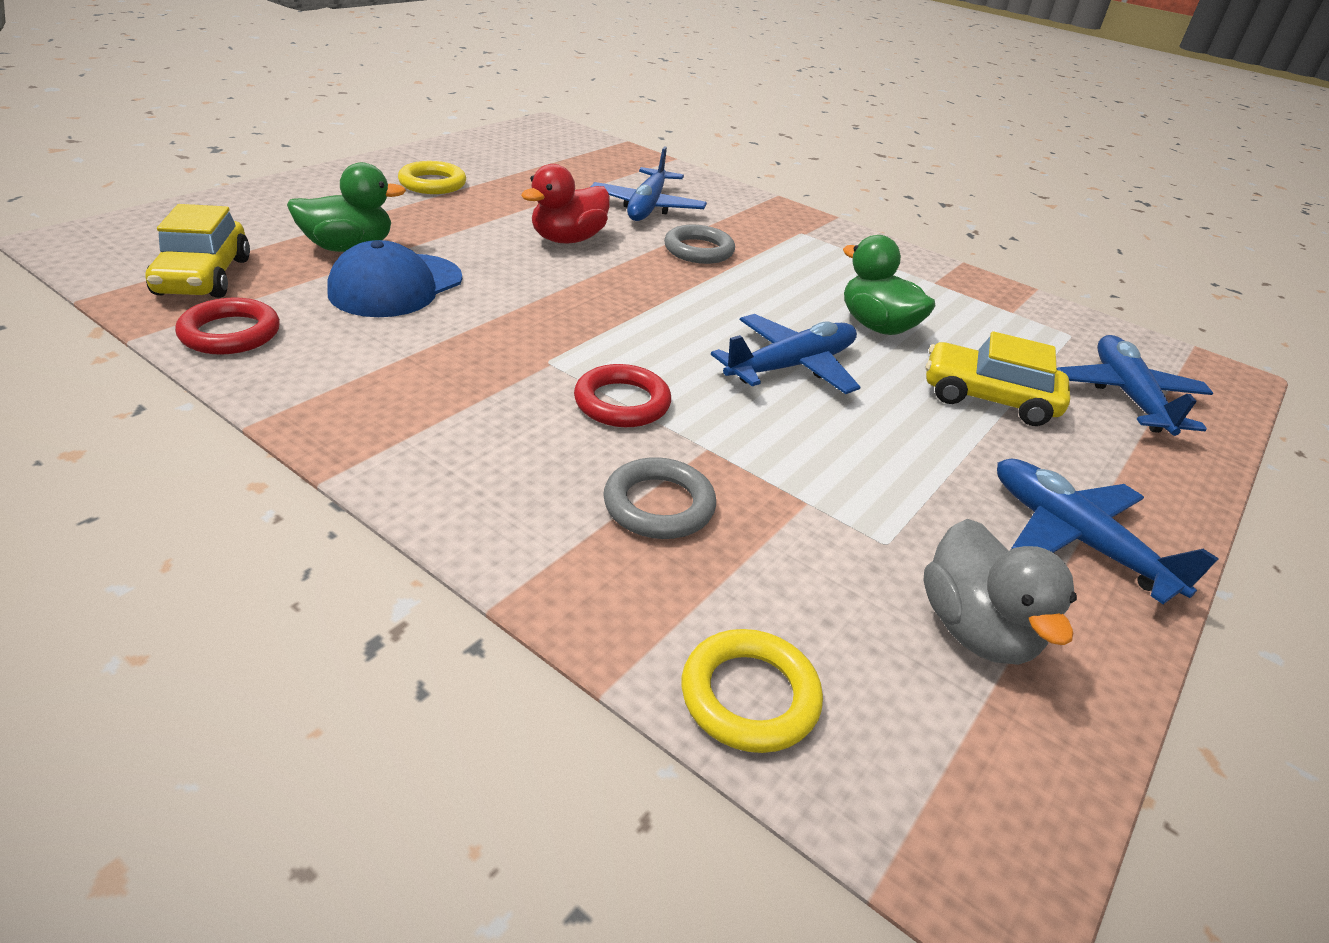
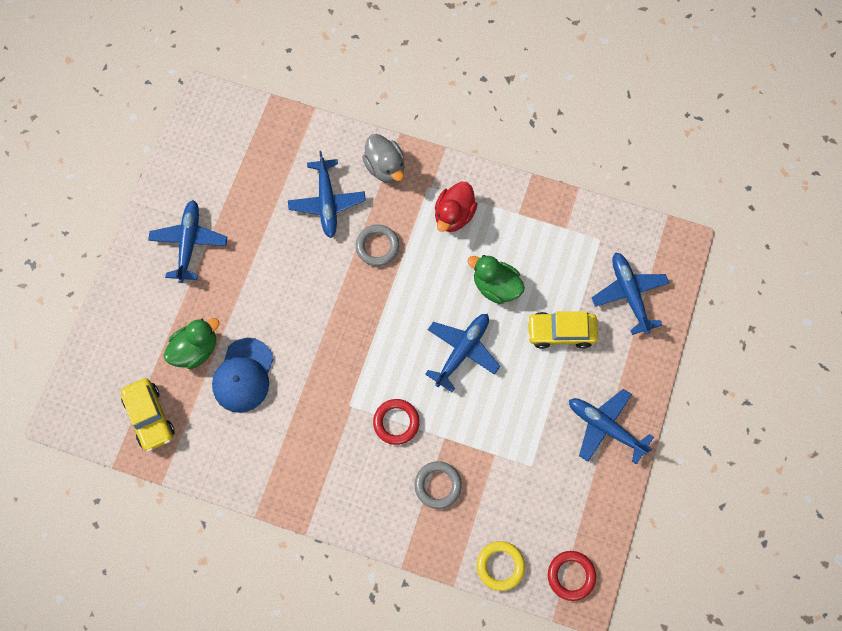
camera: 15 degrees left, 35 degrees up
red ring [175,297,280,355] -> red ring moved to [548,551,596,601]
yellow ring [398,161,466,194] -> blue plane [148,200,227,283]
red duck [521,164,610,243] -> red duck moved to [435,182,477,232]
grey duck [923,519,1077,665] -> grey duck moved to [362,134,405,183]

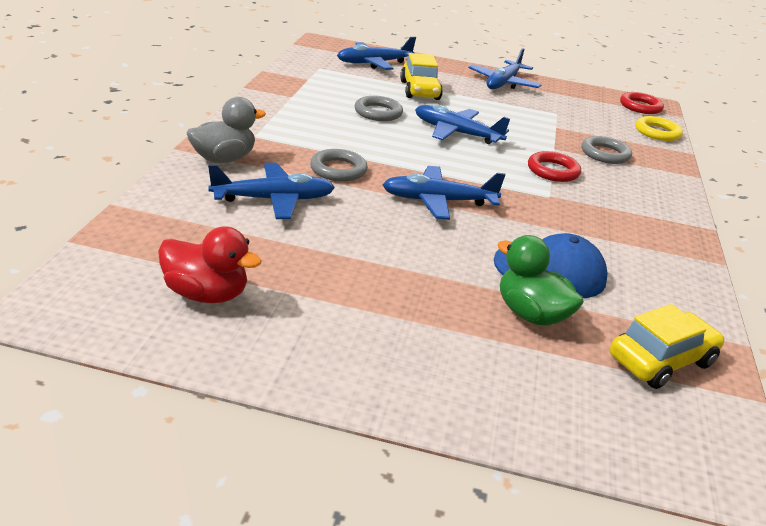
camera: 100 degrees left, 40 degrees down
blue plane [148,200,227,283] -> blue plane moved to [382,166,506,220]
red duck [435,182,477,232] -> red duck moved to [158,226,262,303]
green duck [467,255,525,304] -> grey ring [355,96,403,121]

